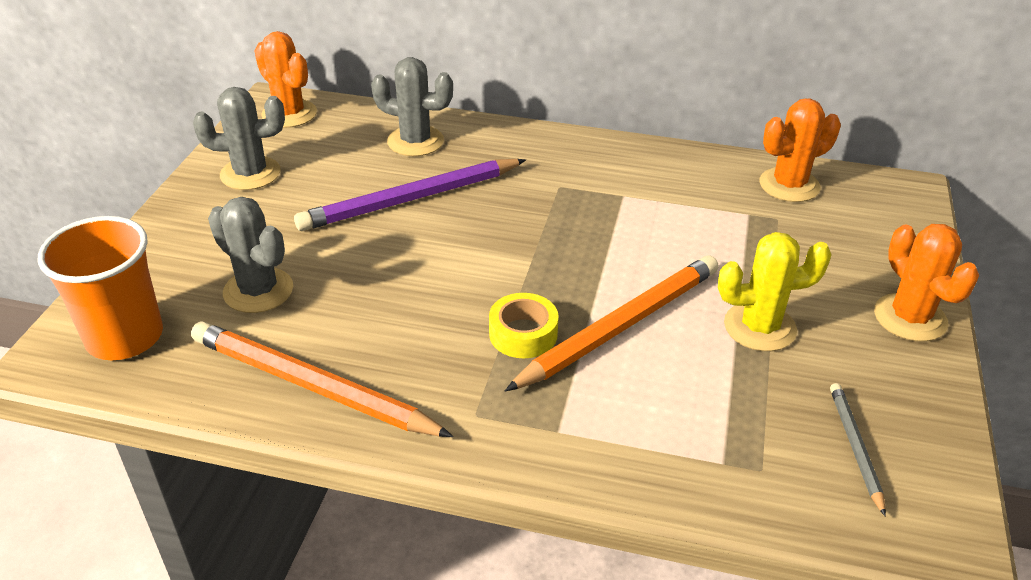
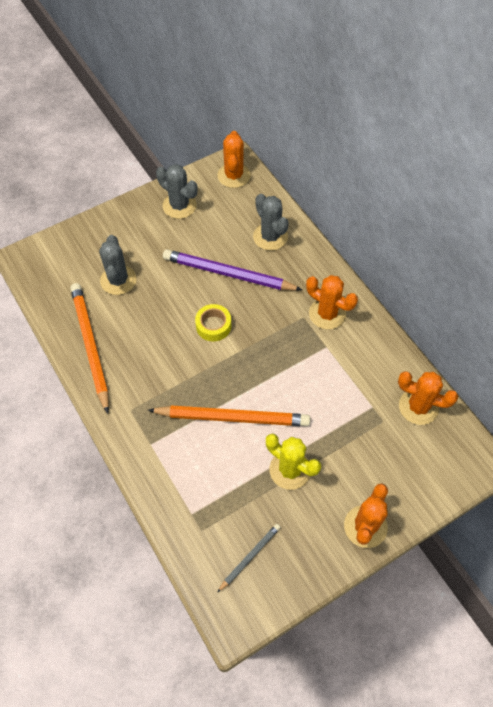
camera: 45 degrees right, 20 degrees up
orange cup [38,216,163,360] -> none
yellow tape [489,293,559,358] -> yellow tape moved to [195,304,231,342]
none -> orange cactus [306,275,358,330]

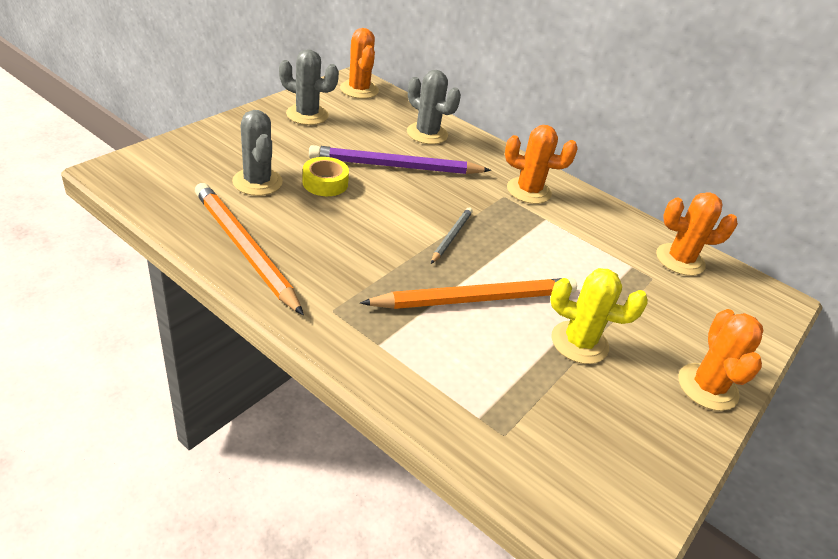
camera: 25 degrees left, 20 degrees down
yellow tape [195,304,231,342] -> yellow tape moved to [302,157,349,196]
grey pencil [217,524,281,593] -> grey pencil moved to [431,208,473,264]

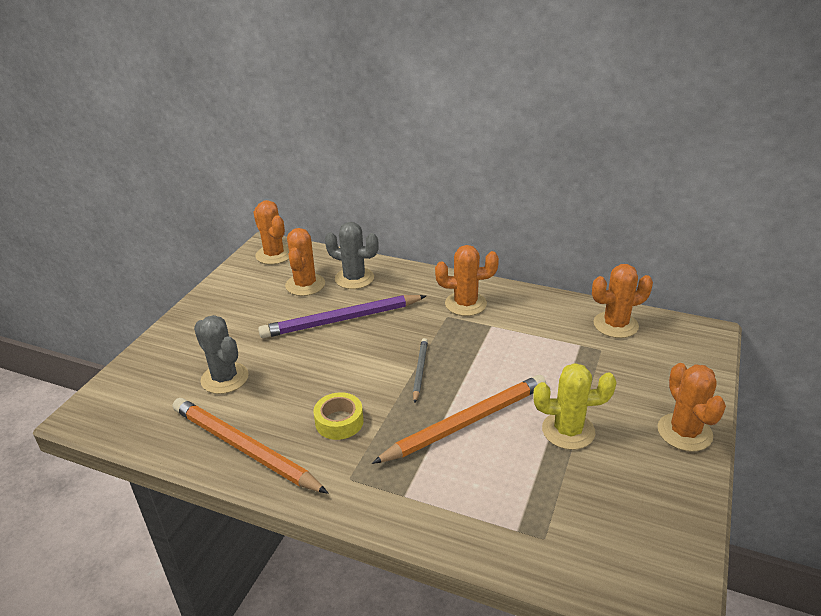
camera: 10 degrees left, 5 degrees down
grey cactus [279,49,339,125] -> none
yellow tape [302,157,349,196] -> yellow tape moved to [313,392,364,440]
none -> orange cactus [285,228,325,296]

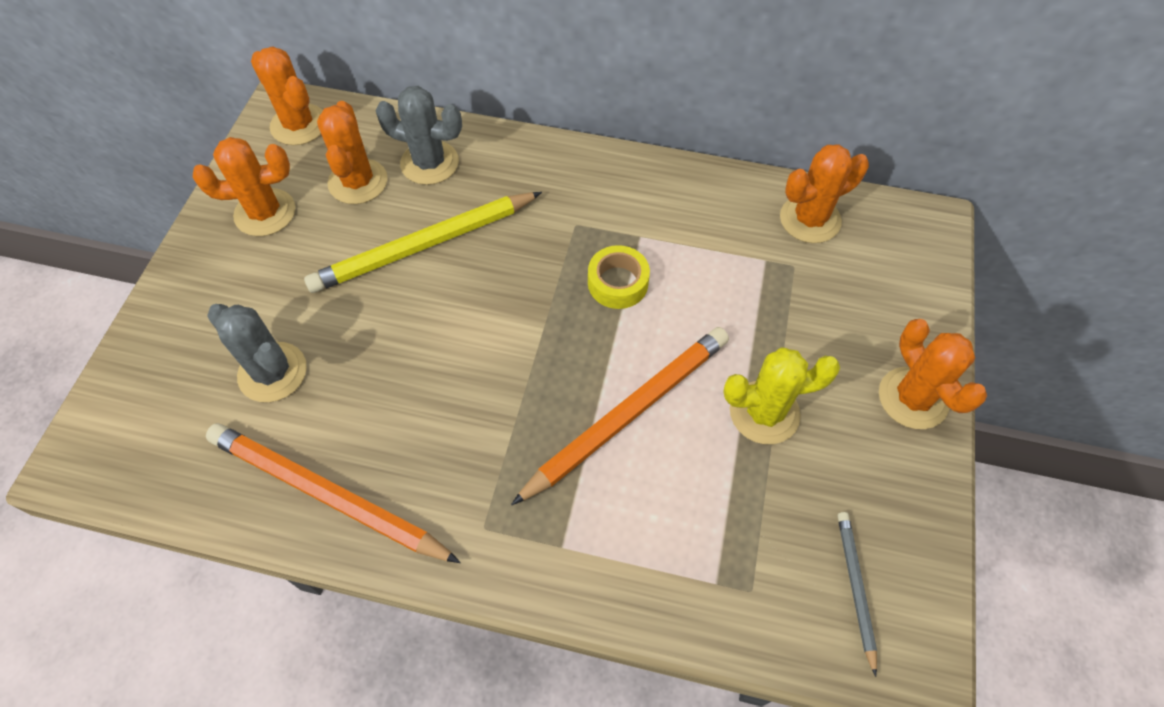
camera: 10 degrees left, 25 degrees up
purple pencil [258,295,426,338] -> yellow pencil [304,192,542,293]
yellow tape [313,392,364,440] -> yellow tape moved to [588,245,650,309]
grey pencil [413,338,428,403] -> grey pencil moved to [838,512,877,677]
orange cactus [435,245,499,316] -> orange cactus moved to [193,137,295,236]

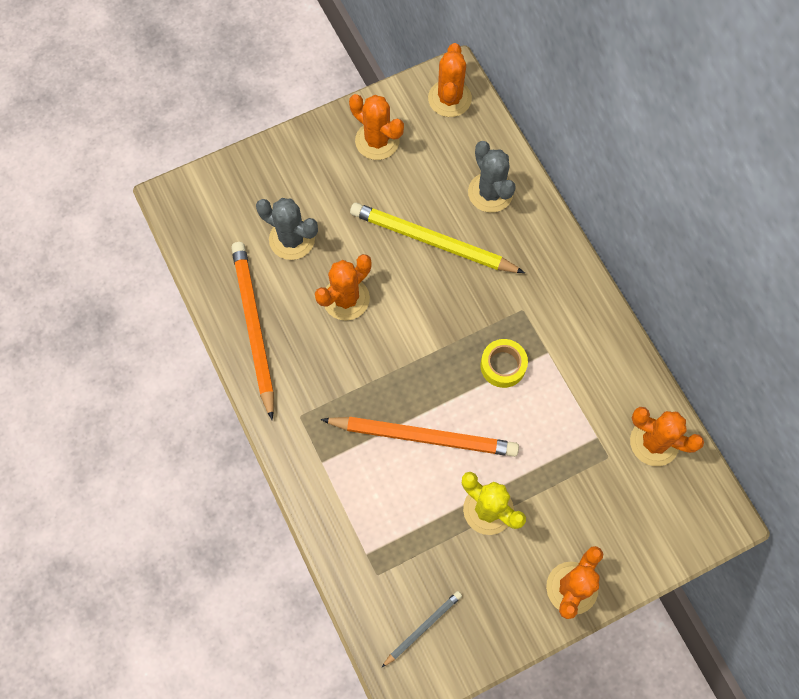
camera: 50 degrees right, 10 degrees up
grey cactus [207,304,307,402] -> grey cactus turned 60 degrees counterclockwise [256,198,318,260]
orange cactus [317,101,388,204] -> orange cactus moved to [315,254,372,320]

